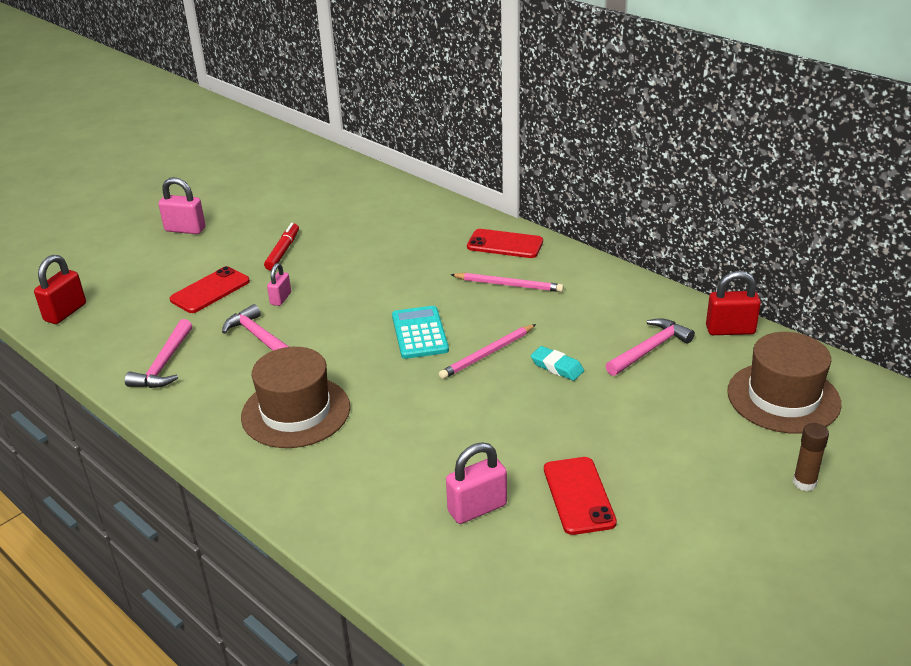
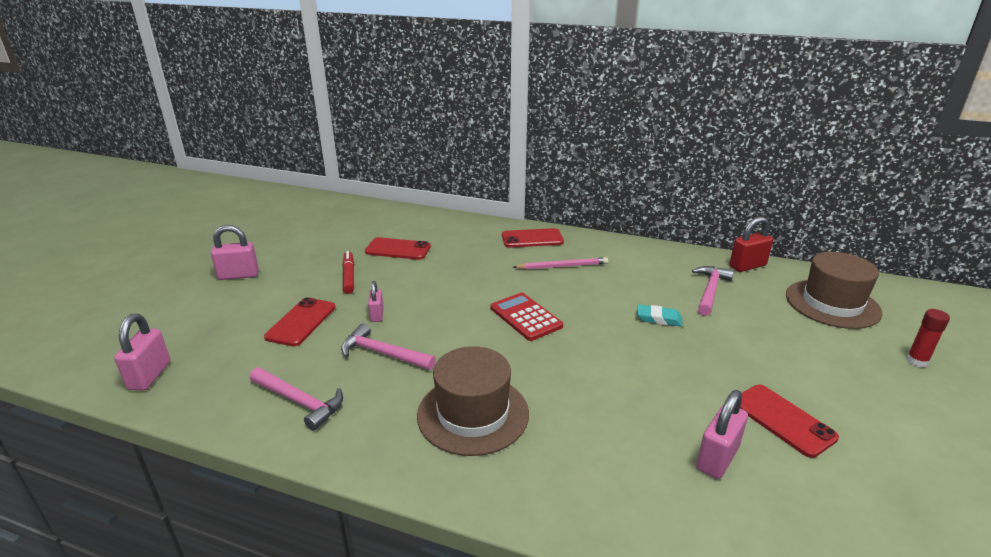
camera: 25 degrees left, 5 degrees down
red padlock [34,255,86,324] -> pink padlock [115,314,170,390]
pink hammer [125,319,192,388] -> pink hammer turned 45 degrees counterclockwise [250,367,343,431]
turquoise calculator [392,306,449,359] -> red calculator [491,293,563,341]
pink pencil [439,324,536,379] -> none
brown glue stick [793,423,829,491] -> red glue stick [906,309,950,368]
none -> red phone [365,237,431,260]

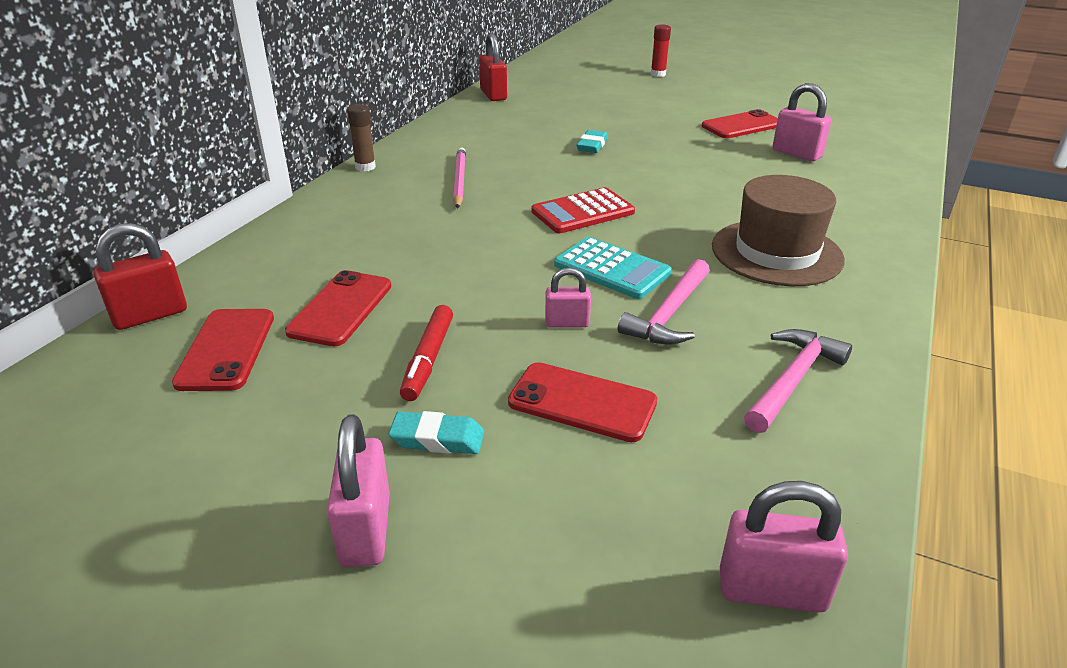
camera: 85 degrees left, 5 degrees up
red marker [342,251,354,294] -> red marker turned 75 degrees counterclockwise [400,305,453,401]
red phone [502,228,564,248] -> red phone moved to [172,309,274,391]
pink hammer [692,266,734,316] -> none
brown hat [786,252,882,329] -> none
none -> red padlock [93,223,187,330]
none -> brown glue stick [347,104,376,172]
none -> turquoise eraser [389,411,484,454]
none -> turquoise calculator [554,237,672,299]

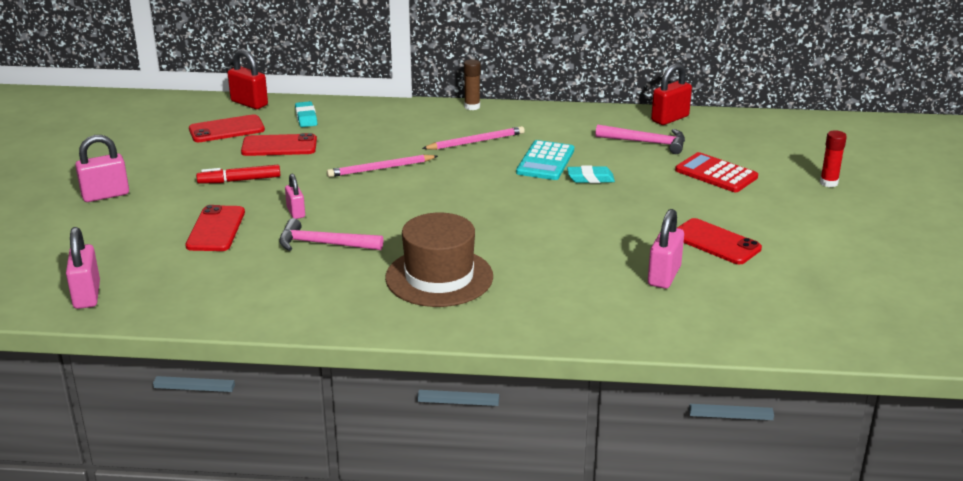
camera: 70 degrees right, 5 degrees down
turquoise eraser [389,411,484,454] -> turquoise eraser moved to [295,101,317,127]
red calculator [531,187,635,233] -> red calculator moved to [675,152,758,192]
turquoise calculator [554,237,672,299] -> turquoise calculator moved to [516,140,574,180]
pink hammer [744,329,852,433] -> pink hammer moved to [595,124,685,154]
none -> pink pencil [327,155,438,177]

